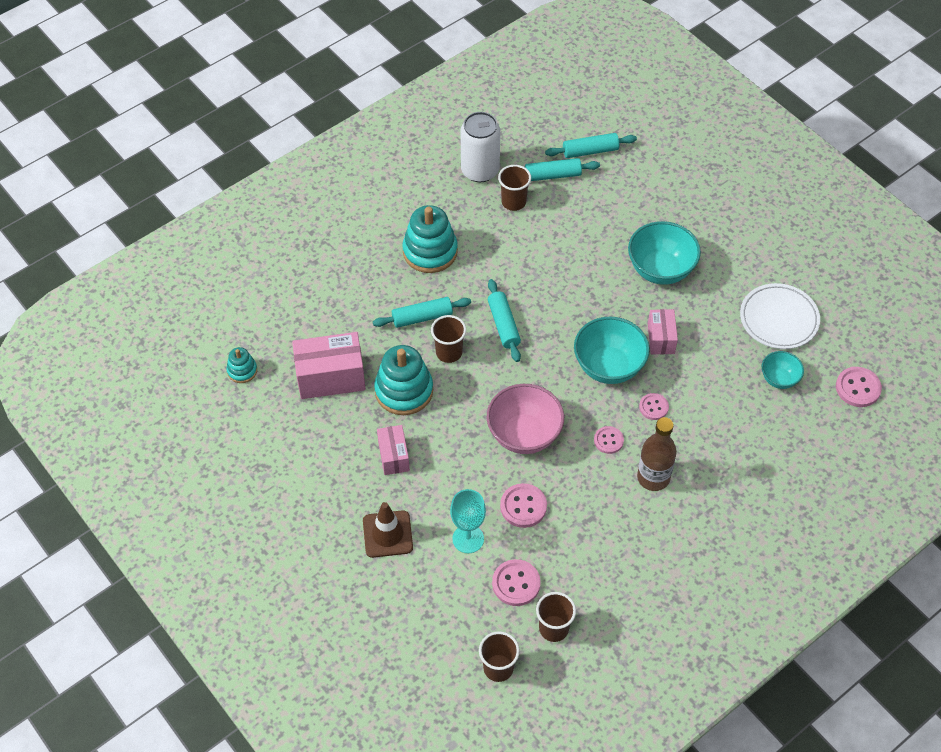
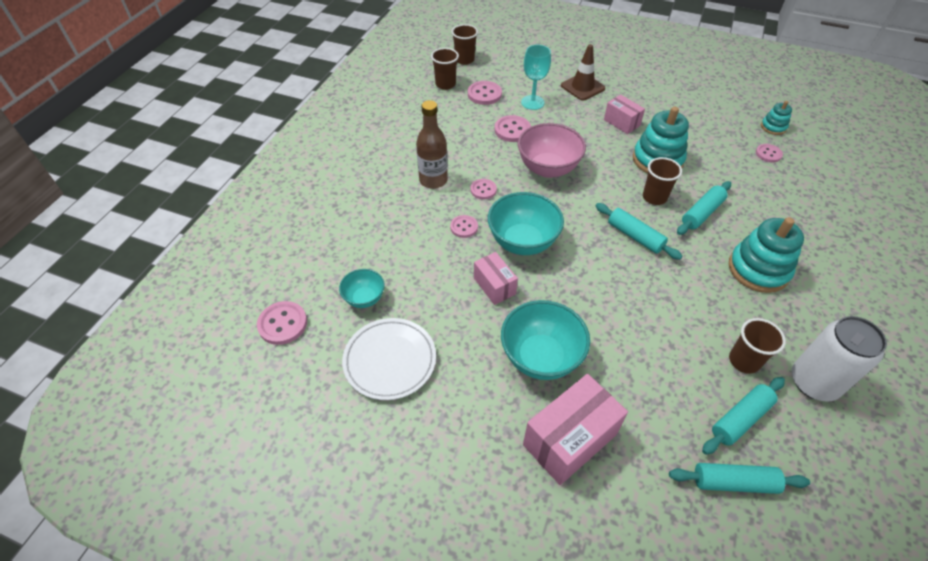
camera: 150 degrees right, 5 degrees down
pink box [292,332,366,399] -> pink box moved to [523,374,628,485]
turquoise rolling pin [545,133,637,158] -> turquoise rolling pin turned 45 degrees clockwise [669,463,810,494]
none -> pink button [756,144,783,163]

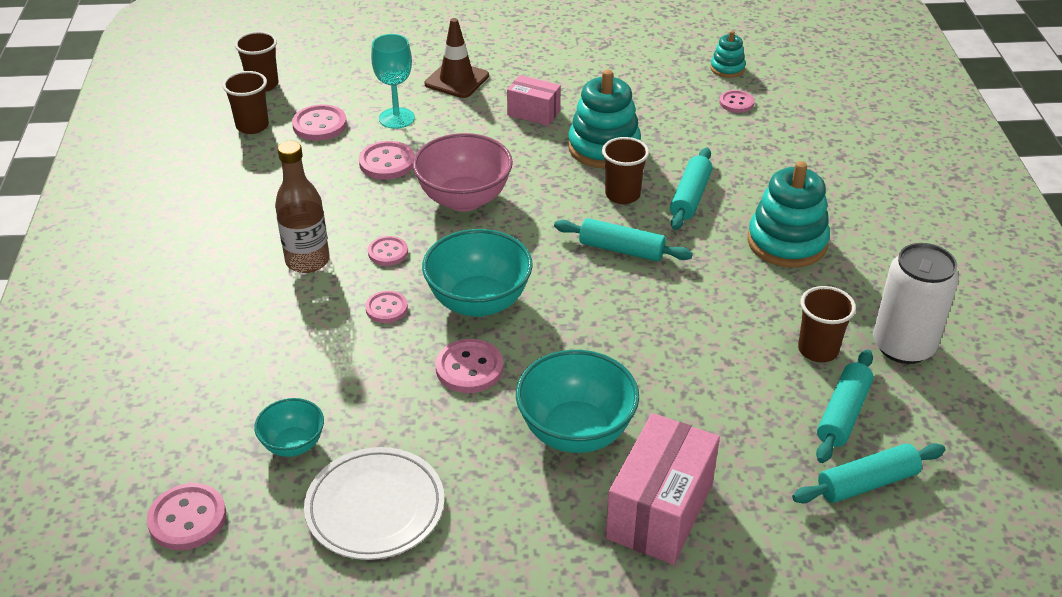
camera: 25 degrees left, 10 degrees down
pink box [474,252,518,305] -> pink button [436,339,503,393]

